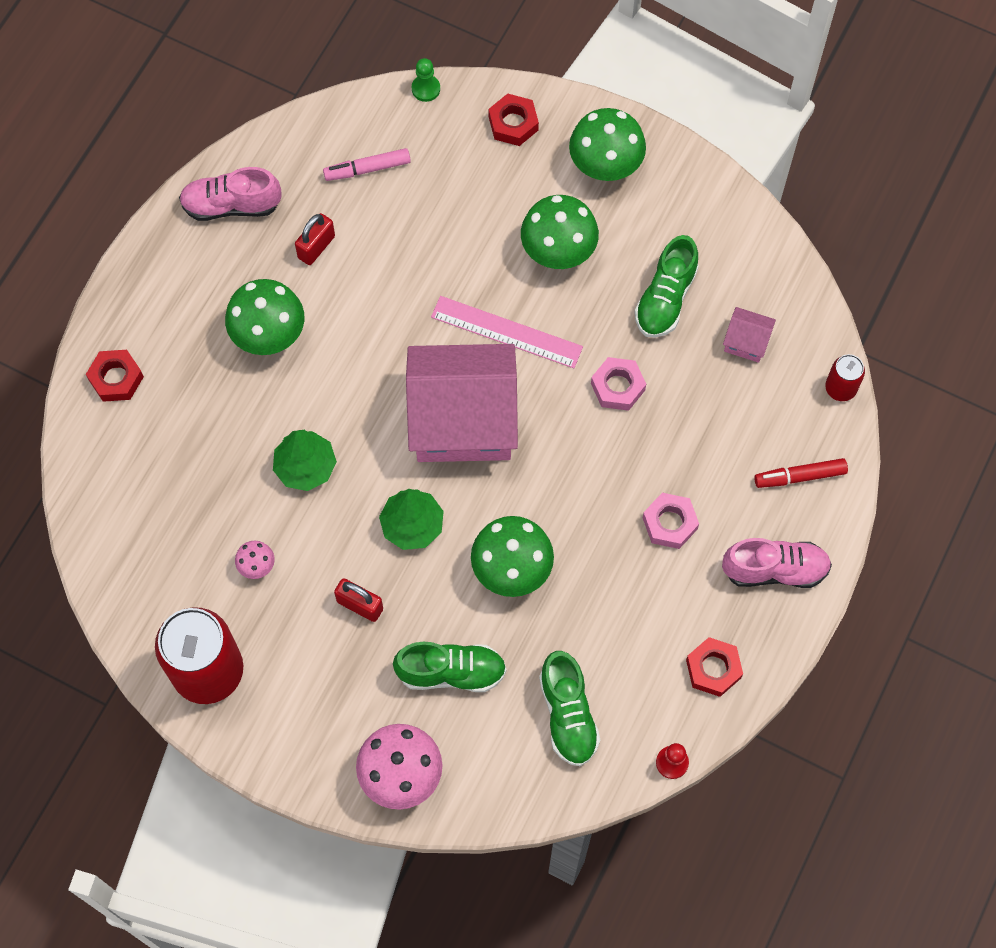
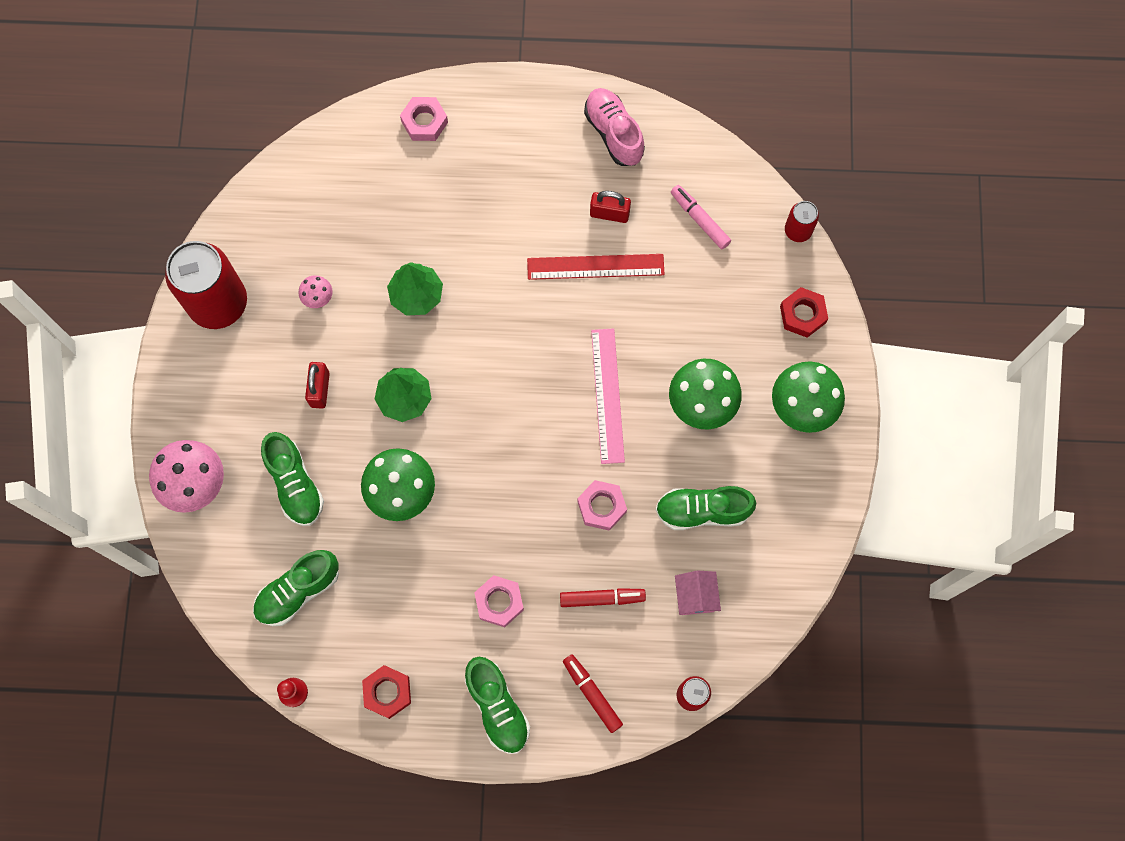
camera: 65 degrees right, 5 degrees up
red nut [86,350,144,402] -> pink nut [400,97,448,141]
green mushroom [225,279,305,355] -> none
pink house [406,344,518,462] -> none
green pawn [412,58,440,102] -> red can [785,201,819,242]
pink shoe [722,538,832,588] -> green shoe [465,657,530,754]
none -> red ruler [527,254,665,280]
none -> red marker [560,588,646,607]

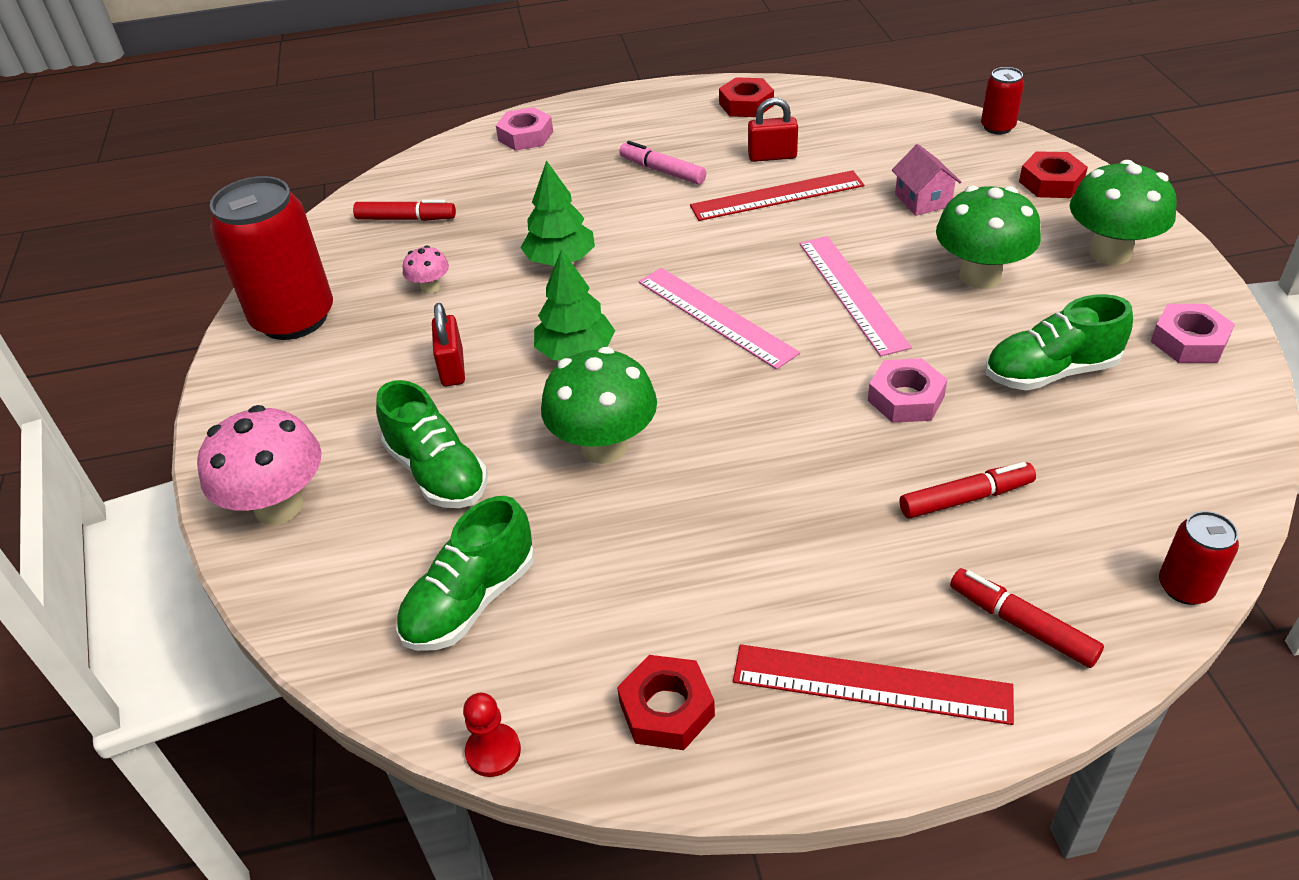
camera: 10 degrees left, 30 degrees down
green shoe [465,657,530,754] -> red ruler [733,644,1014,725]
pink nut [474,575,524,627] -> pink nut moved to [1151,304,1235,363]
pink shoe [584,88,645,166] -> red nut [719,77,774,117]
pink marker [671,185,731,249] -> pink marker moved to [619,141,706,185]
pink house [675,571,721,615] -> pink house moved to [892,144,961,216]
none -> red marker [353,200,456,221]
none -> pink ruler [638,268,800,370]

